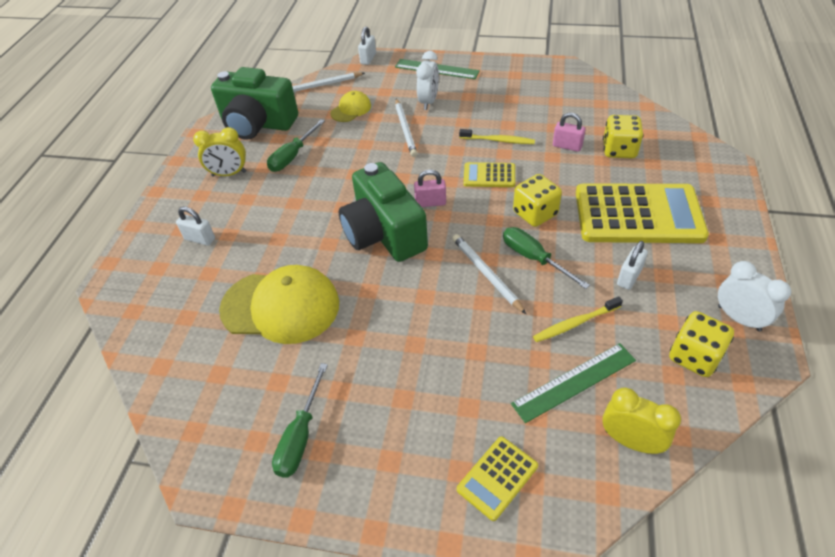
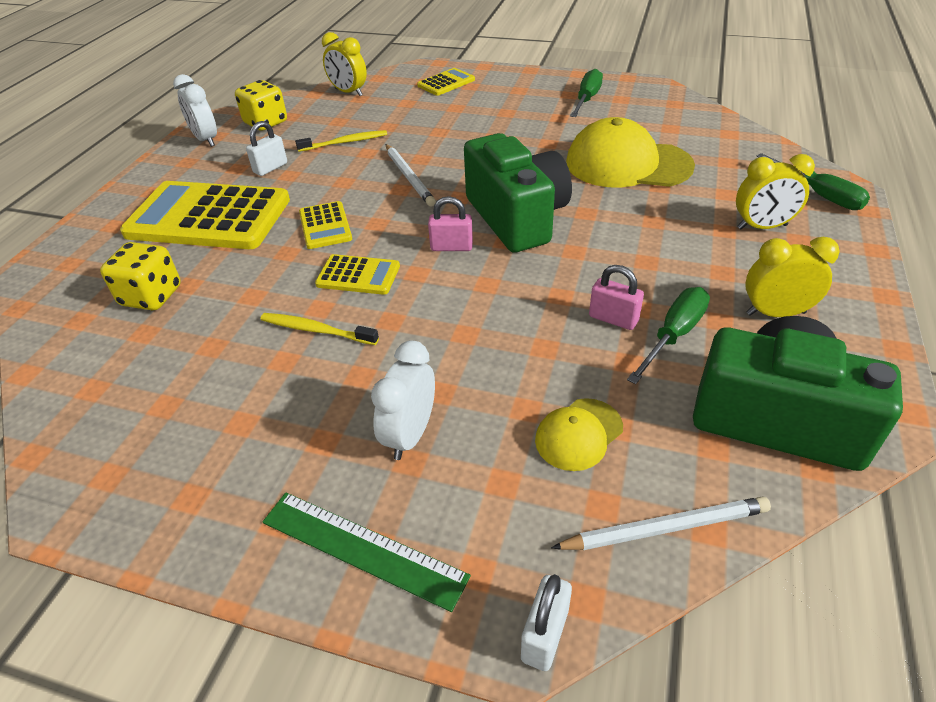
camera: 175 degrees left, 5 degrees down
white padlock [176,206,215,246] -> yellow clock [736,154,815,229]
white pencil [395,99,417,157] -> none
green screwdriver [503,227,590,289] -> green screwdriver moved to [757,153,870,210]
green ruler [511,343,636,423] -> none
yellow dice [513,174,562,227] -> yellow calculator [299,201,352,249]
pink padlock [553,112,586,152] -> pink padlock moved to [589,265,644,330]

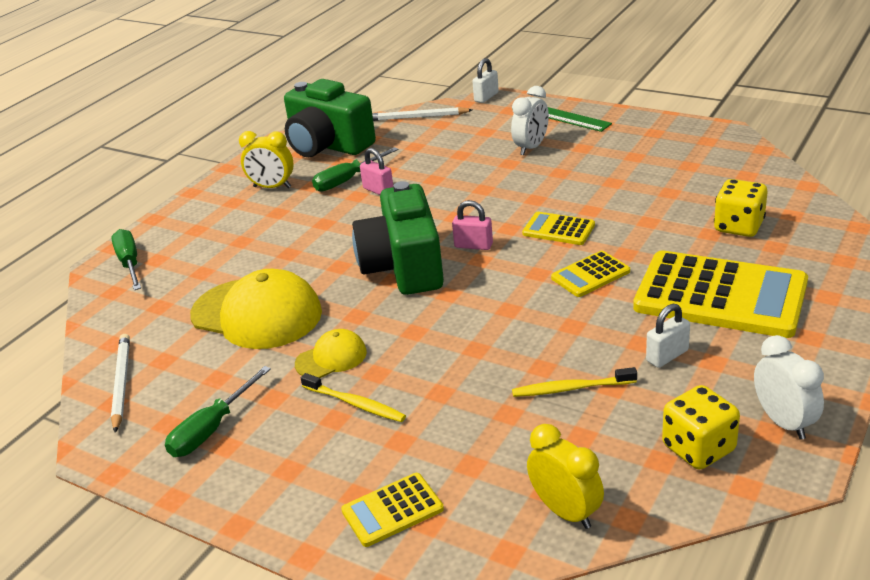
camera: 165 degrees left, 10 degrees down
yellow toothbrush [261,313,379,345] -> yellow toothbrush moved to [301,373,406,422]
yellow calculator [299,201,352,249] -> yellow calculator turned 120 degrees counterclockwise [551,251,630,297]
white pencil [386,144,436,207] -> white pencil moved to [111,334,130,433]
yellow cap [535,398,623,471] -> yellow cap moved to [295,329,367,378]
yellow clock [736,154,815,229] -> none

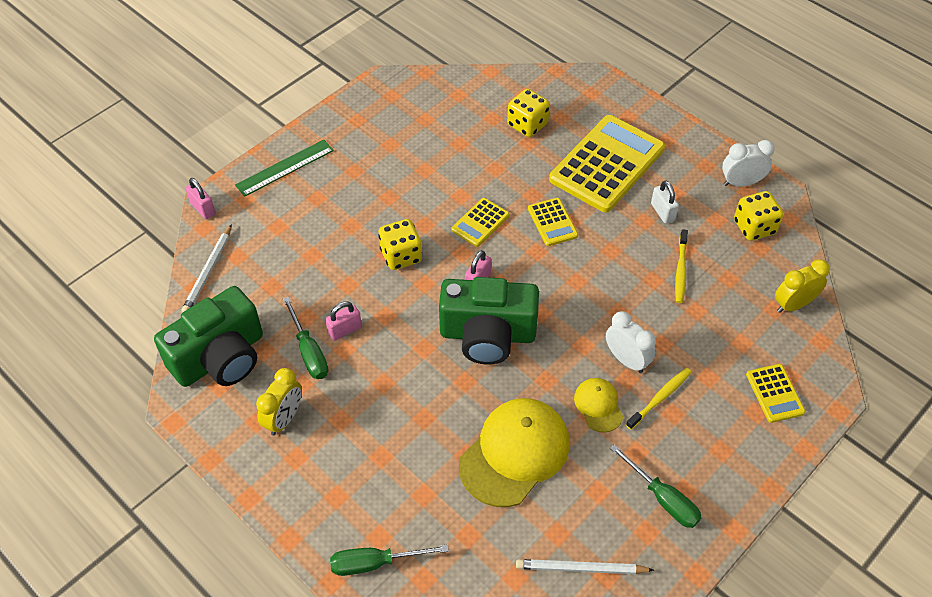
camera: 80 degrees left, 20 degrees up
white padlock [472,58,499,103] -> pink padlock [186,178,216,219]
white clock [511,86,549,155] -> white clock moved to [606,311,656,373]
none -> yellow dice [378,219,422,270]

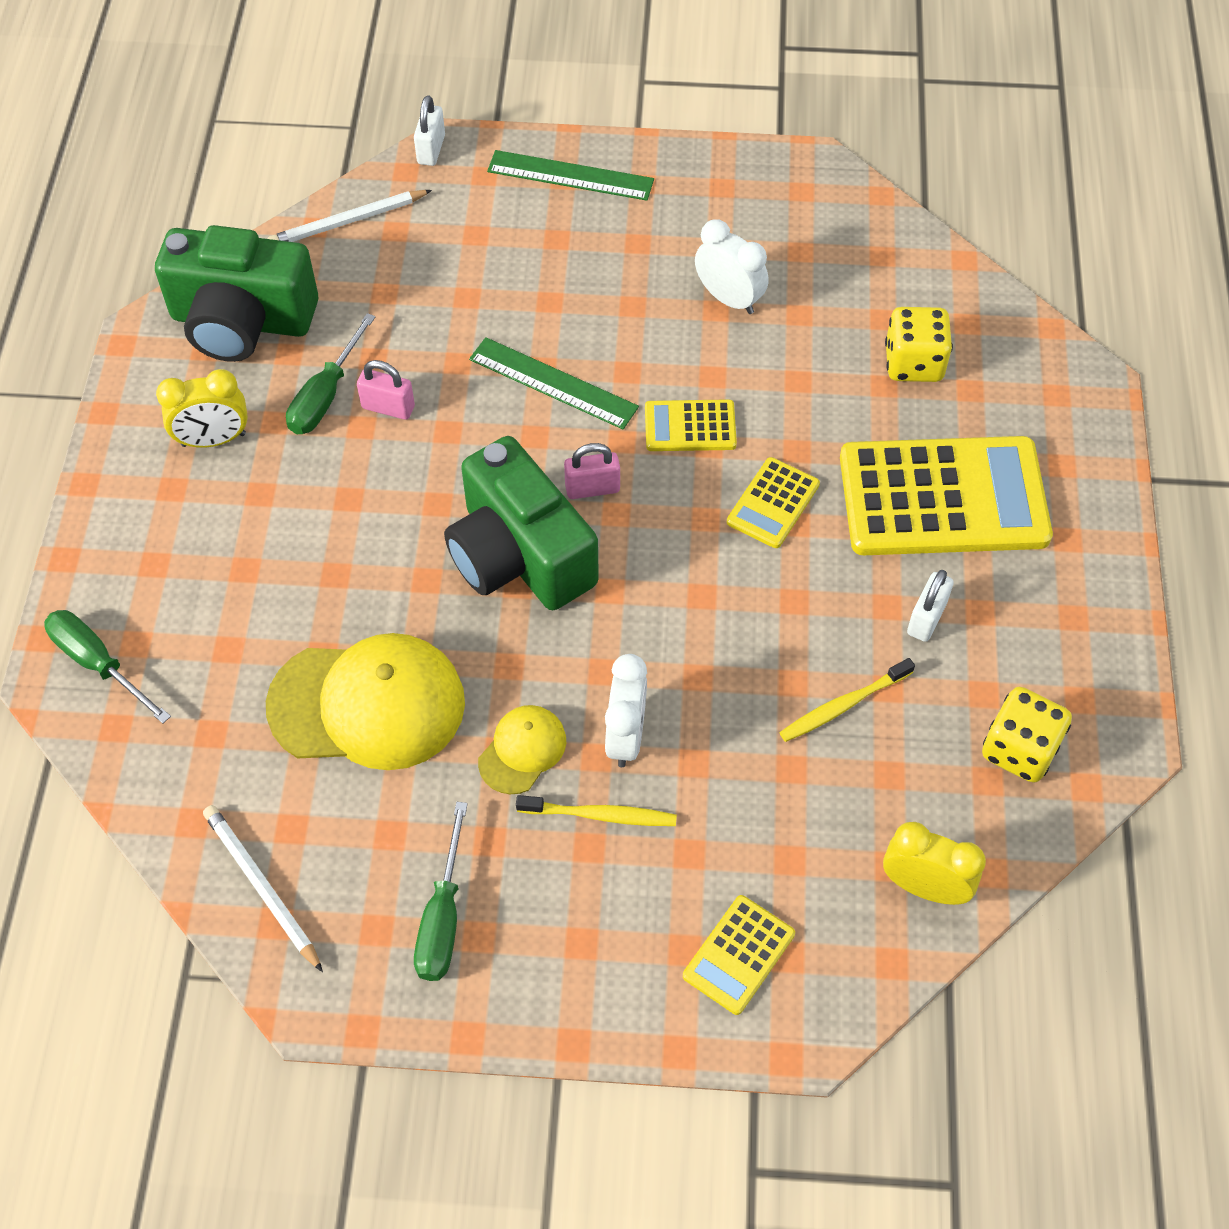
camera: 50 degrees right, 5 degrees up
pink padlock [186,178,216,219] -> white padlock [414,95,445,166]
yellow dice [378,219,422,270] -> green ruler [469,337,639,429]
white clock [722,140,775,187] -> white clock moved to [695,219,769,314]

